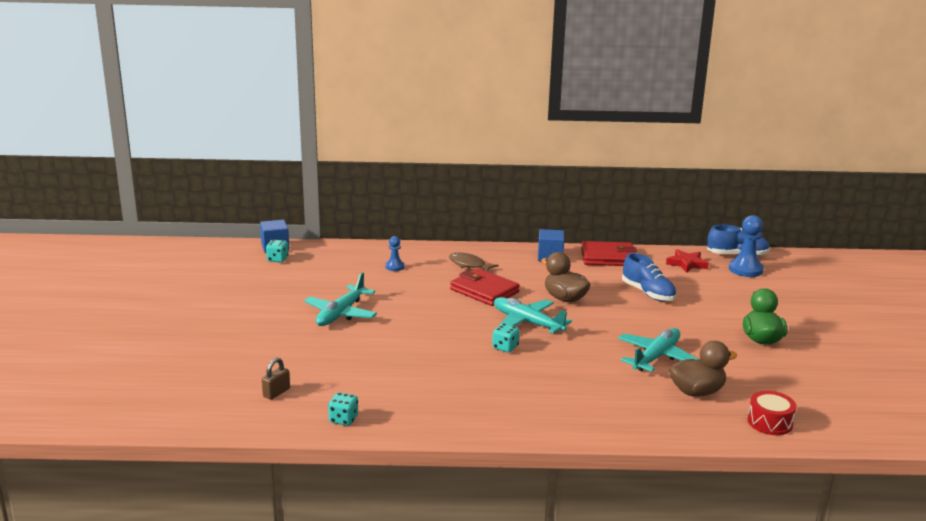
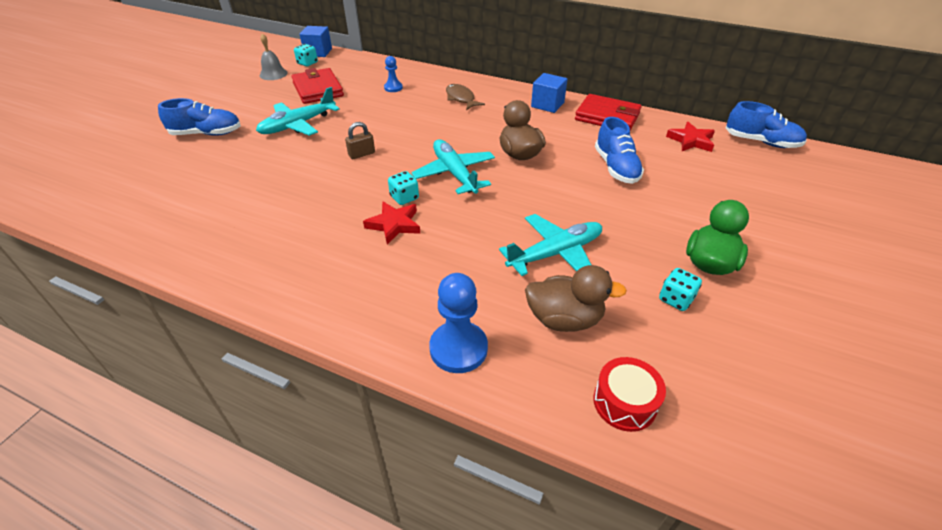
camera: 25 degrees right, 20 degrees up
brown padlock [262,358,290,400] -> brown padlock moved to [345,122,375,159]
turquoise dice [328,392,358,426] -> turquoise dice moved to [659,268,702,311]
red wallet [450,268,520,306] -> red wallet moved to [291,68,344,104]
blue pawn [729,215,764,277] -> blue pawn moved to [429,273,488,373]
none -> blue shoe [158,98,241,136]
none -> grey bell [260,34,288,80]
none -> red star [363,201,420,244]

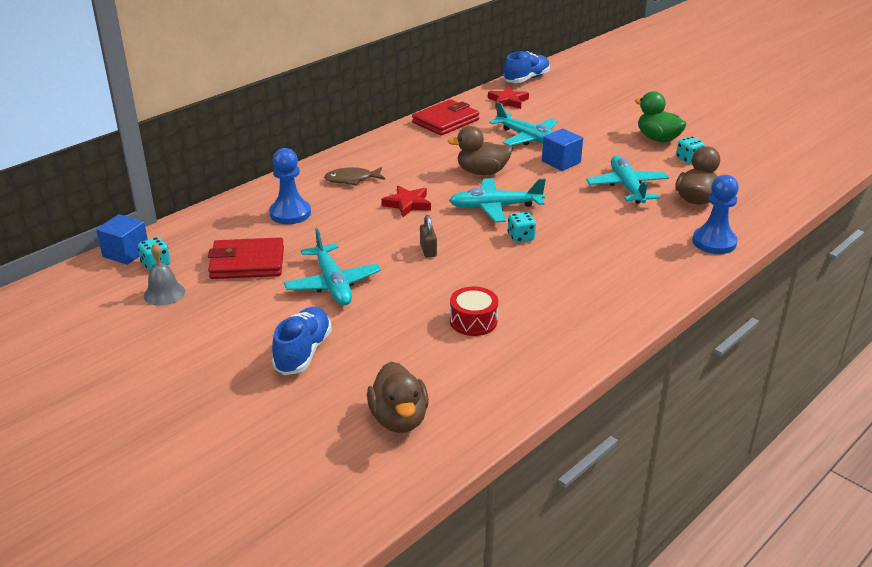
camera: 70 degrees left, 10 degrees down
red star [363,201,420,244] -> red star moved to [381,186,431,217]
blue pawn [384,56,403,92] -> blue pawn [269,148,311,224], size x1.77
blue cube [531,73,567,113] -> blue cube moved to [542,128,583,171]
red drum [593,357,666,432] -> red drum moved to [450,286,498,336]
blue shoe [595,117,644,184] -> turquoise plane [489,102,557,146]
none -> brown duck [367,362,429,433]

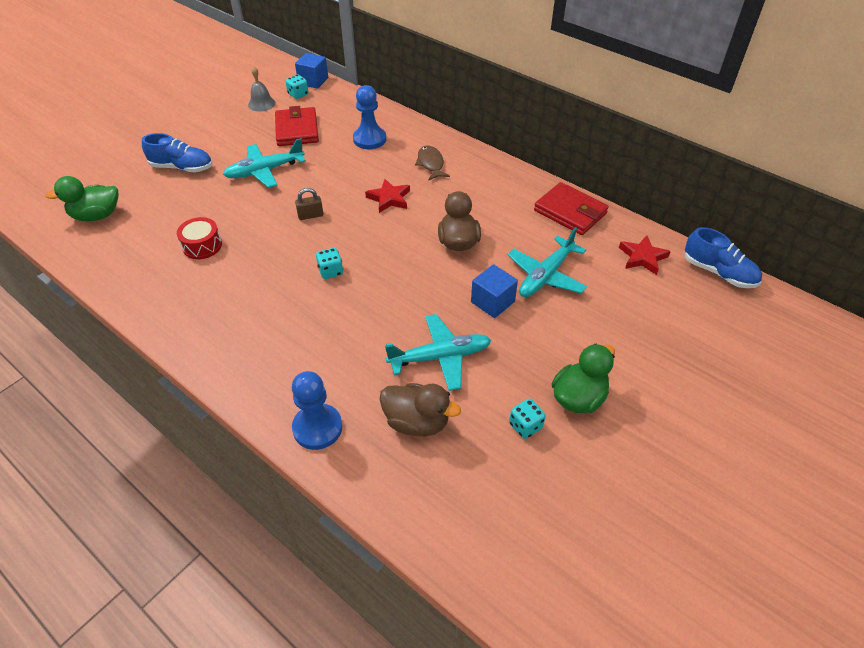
camera: 85 degrees right, 15 degrees up
brown duck [367,362,429,433] -> green duck [46,176,119,221]
turquoise plane [449,178,546,222] -> none

